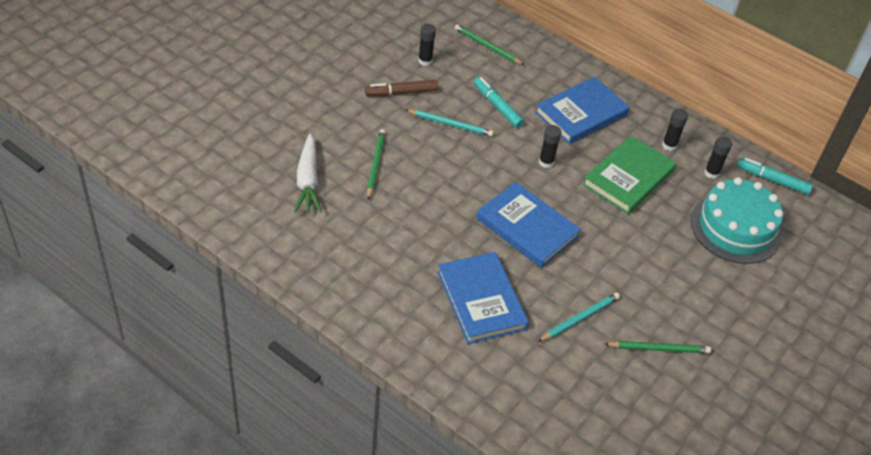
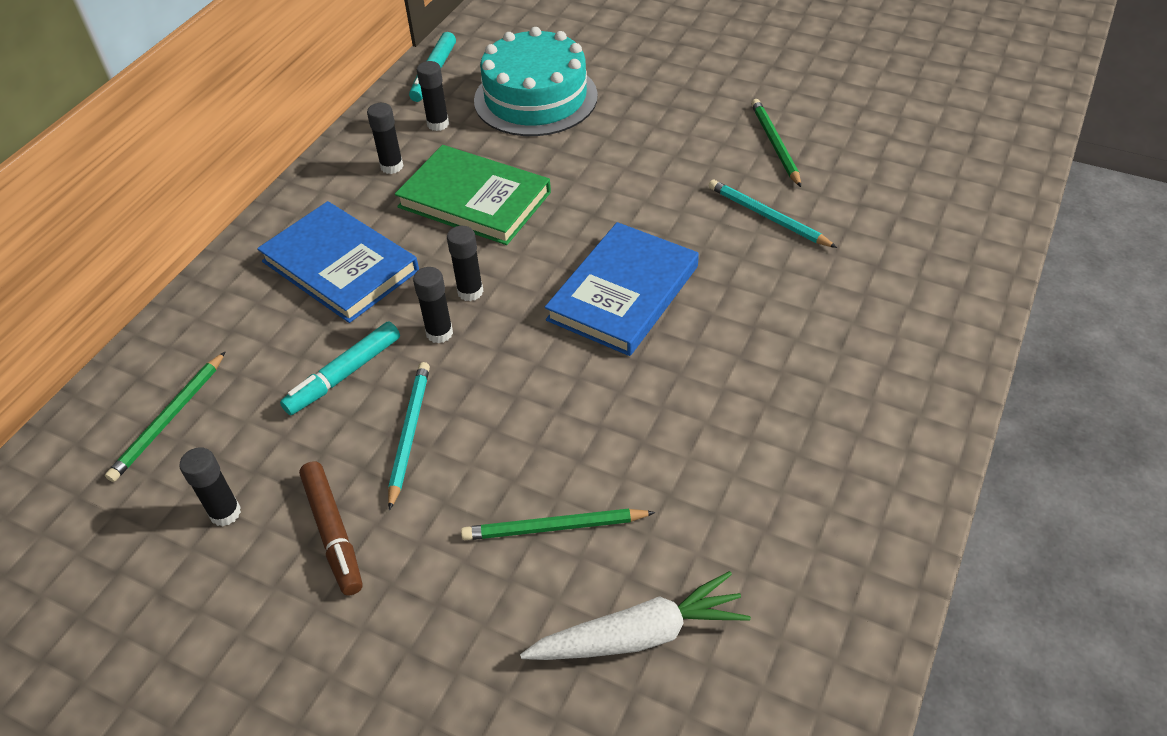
camera: 95 degrees left, 0 degrees up
blue book [437,252,529,344] -> none
none -> black glue stick [413,267,453,343]

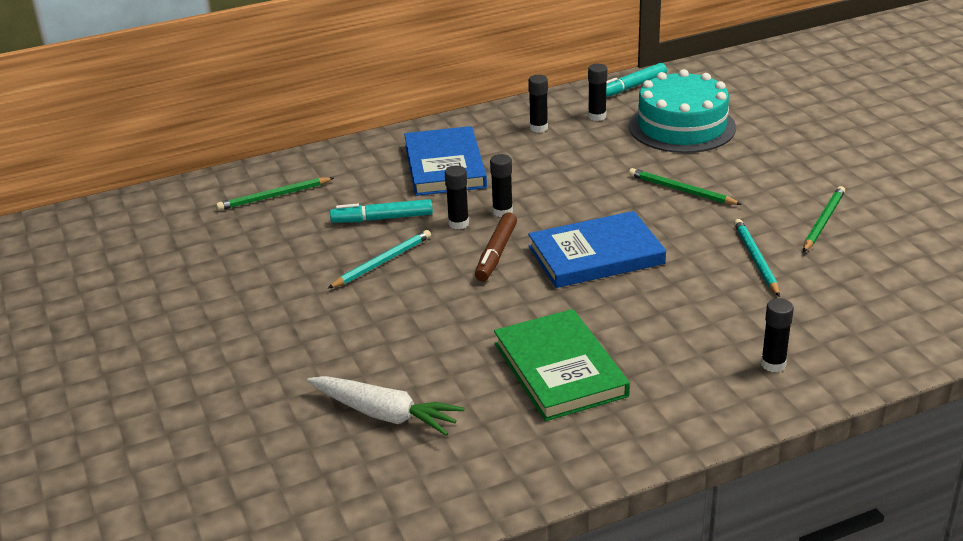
camera: 40 degrees right, 15 degrees down
black glue stick [179,447,241,526] -> black glue stick moved to [761,298,794,372]
brown marker [299,461,363,596] -> brown marker moved to [475,212,517,281]
green book [395,145,551,245] -> green book moved to [494,309,630,421]
green pencil [461,508,655,540] -> green pencil moved to [629,168,742,205]

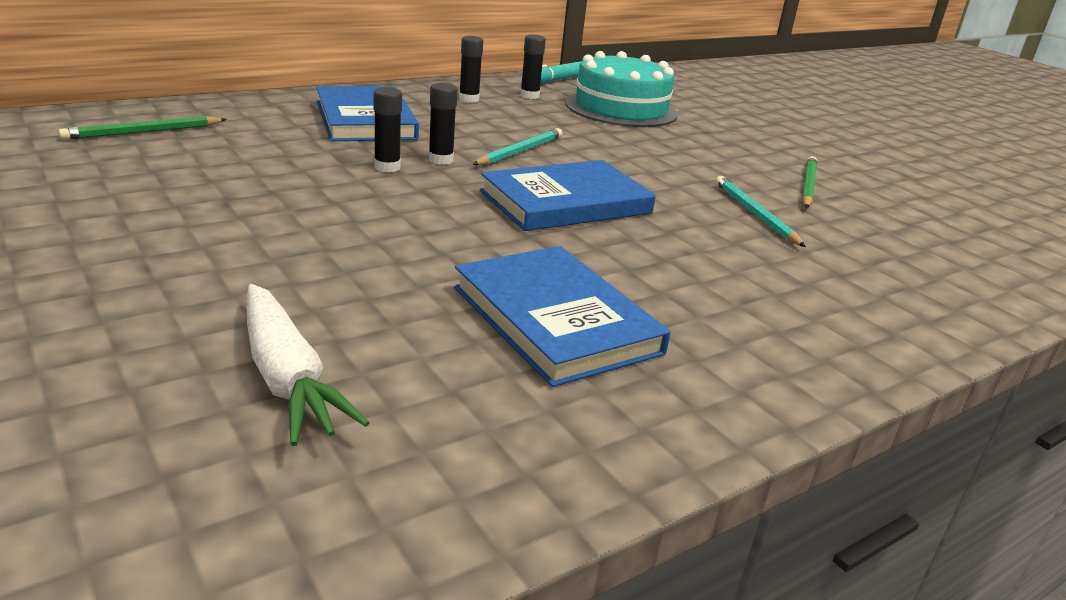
camera: 15 degrees left, 5 degrees down
white carrot [307,376,464,436] -> white carrot turned 45 degrees clockwise [246,284,370,446]
turquoise pencil [327,230,431,289] -> turquoise pencil moved to [472,128,563,165]
turquoise marker [330,199,433,223] -> none
brown marker [475,212,517,281] -> none
green book [494,309,630,421] -> blue book [454,246,671,387]
green pencil [629,168,742,205] -> none
black glue stick [761,298,794,372] -> none

